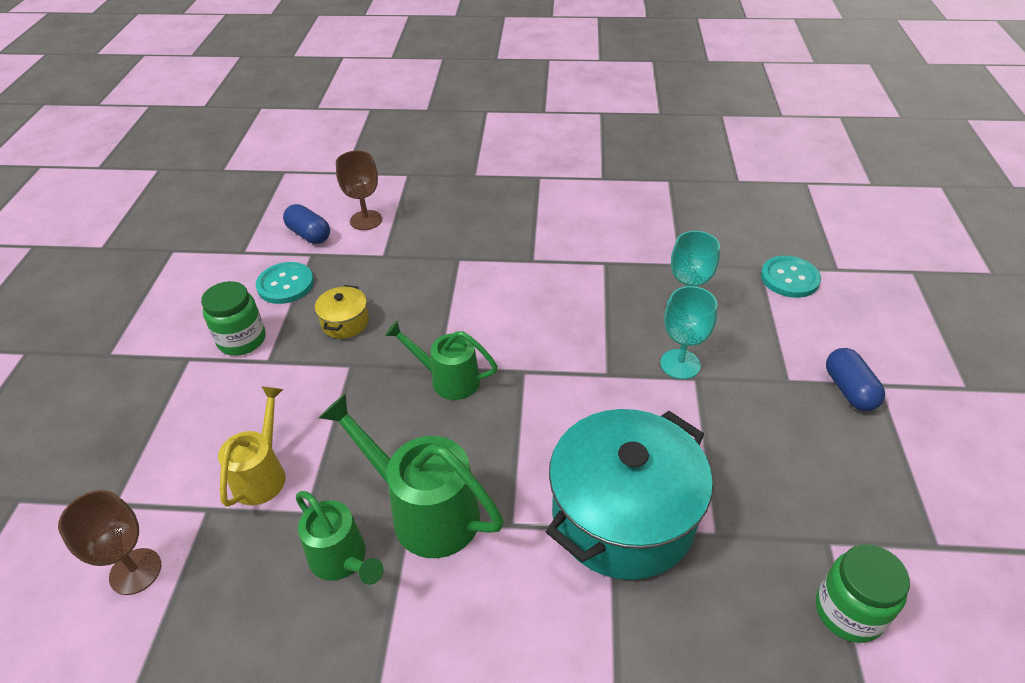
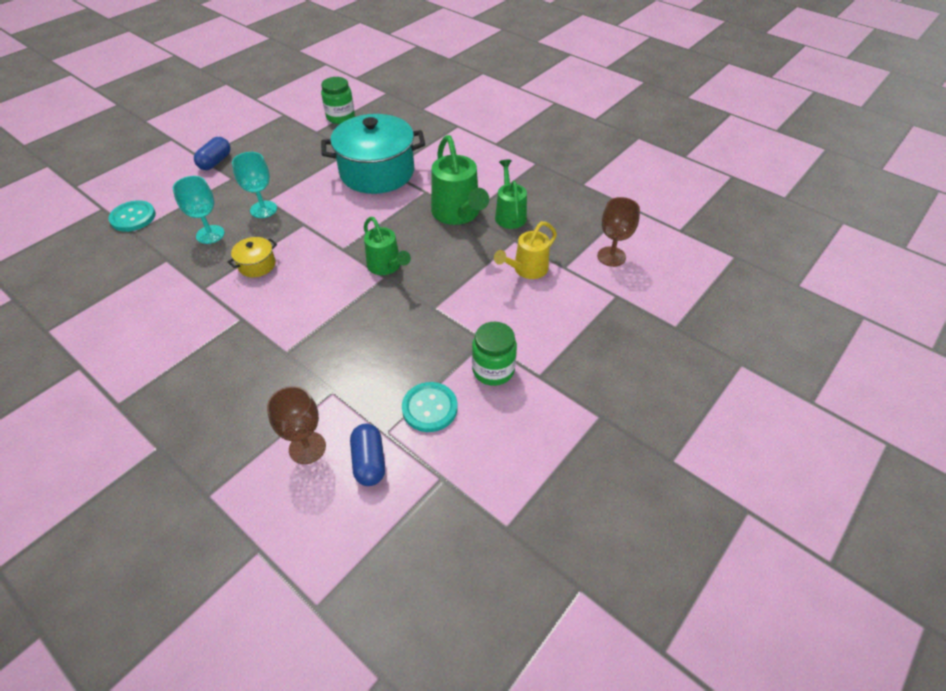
camera: 145 degrees left, 5 degrees up
yellow pot [315,285,369,339] -> yellow pot moved to [228,237,277,277]

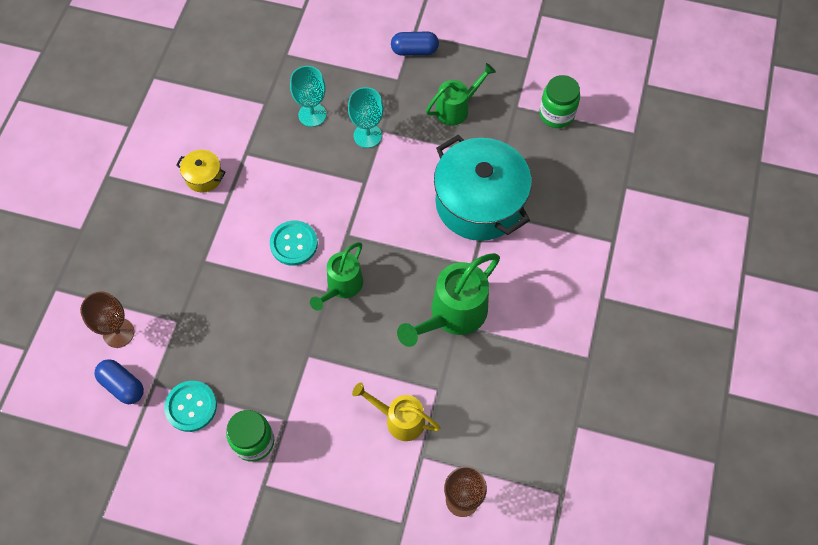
camera: 65 degrees right, 15 degrees up
turquoise button [108,200,156,232] -> turquoise button moved to [270,221,318,266]
yellow pot [228,237,277,277] -> yellow pot moved to [176,150,225,193]
blue capsule [350,424,385,486] -> blue capsule turned 75 degrees clockwise [94,359,144,404]
green watering can [495,159,527,229] -> green watering can moved to [426,63,496,125]

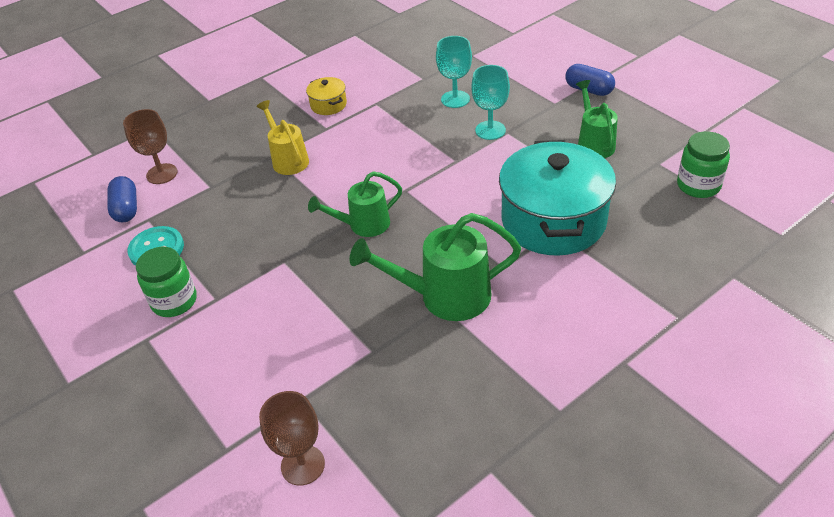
camera: 40 degrees right, 20 degrees down
turquoise button [270,221,318,266] -> none
yellow watering can [352,382,441,441] -> yellow watering can moved to [256,100,309,175]
green watering can [426,63,496,125] -> green watering can turned 105 degrees counterclockwise [576,80,618,158]

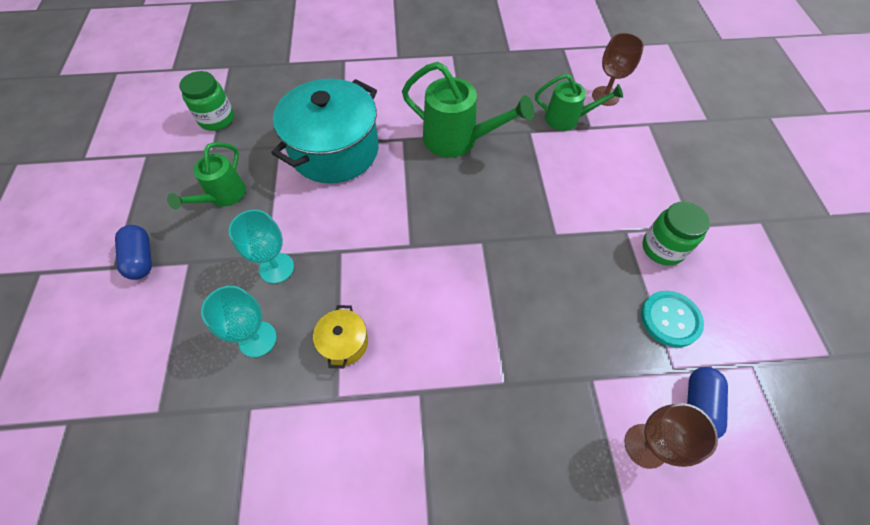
camera: 150 degrees left, 15 degrees up
yellow watering can [256,100,309,175] -> none
yellow pot [306,77,347,115] -> yellow pot moved to [313,305,368,368]
green watering can [308,171,402,237] -> green watering can moved to [535,74,623,131]

